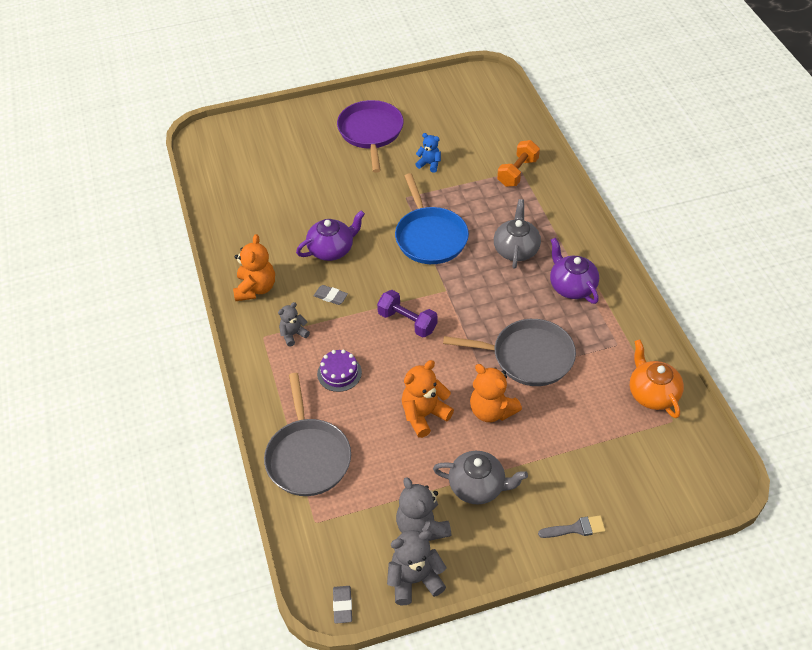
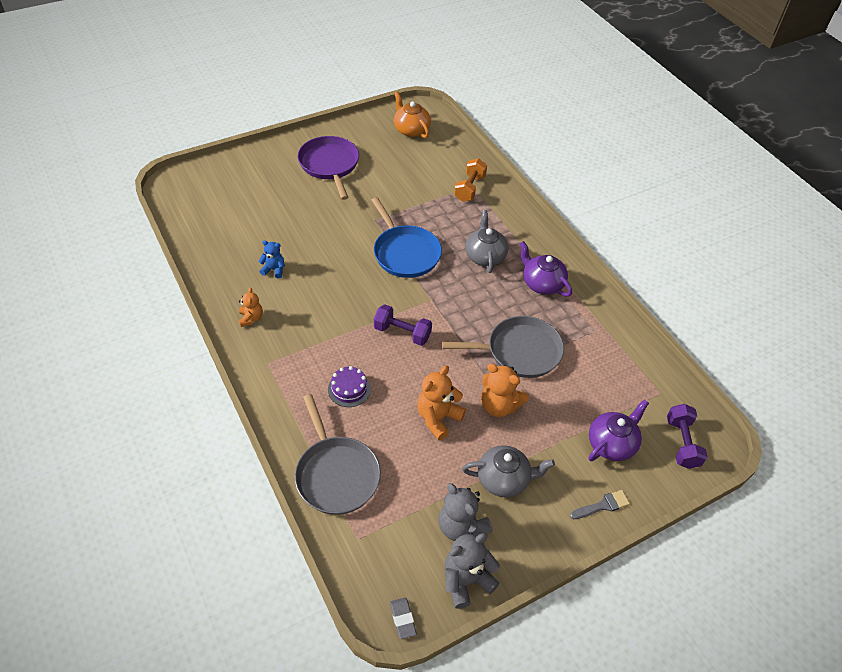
camera: 15 degrees left, 0 degrees up
orange teddy bear [233,234,275,301] -> orange teddy bear [239,287,263,327], size x0.60
grey teddy bear [278,302,310,346] -> none
purple teapot [296,210,365,261] -> purple teapot moved to [589,399,649,461]
grey eraser [314,285,348,305] -> none
blue teddy bear [415,133,441,173] -> blue teddy bear moved to [258,240,285,278]
orange teapot [630,340,684,418] -> orange teapot moved to [394,91,431,138]
none -> purple dumbbell [667,404,708,469]

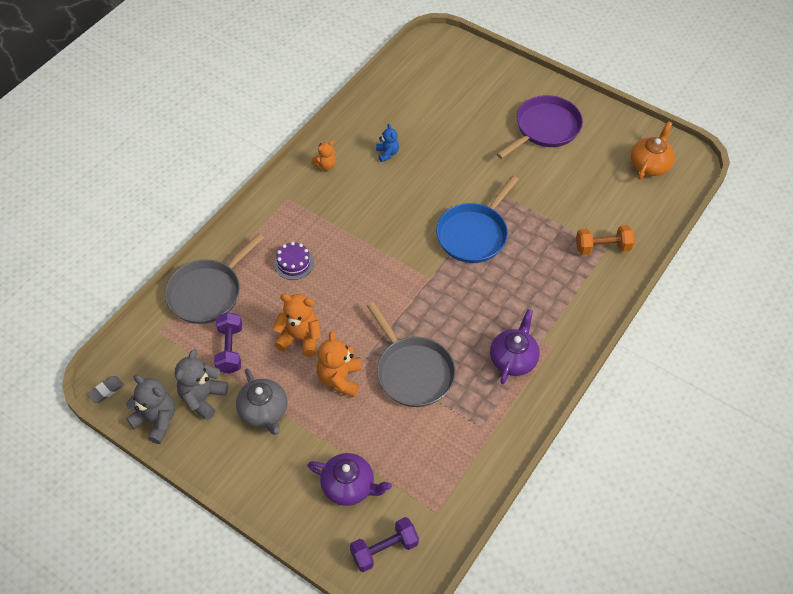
camera: 65 degrees right, 5 degrees up
purple dumbbell [374,305,432,346] -> purple dumbbell moved to [214,312,242,374]
grey teapot [465,210,508,273] -> none
grey brush [570,490,630,519] -> none

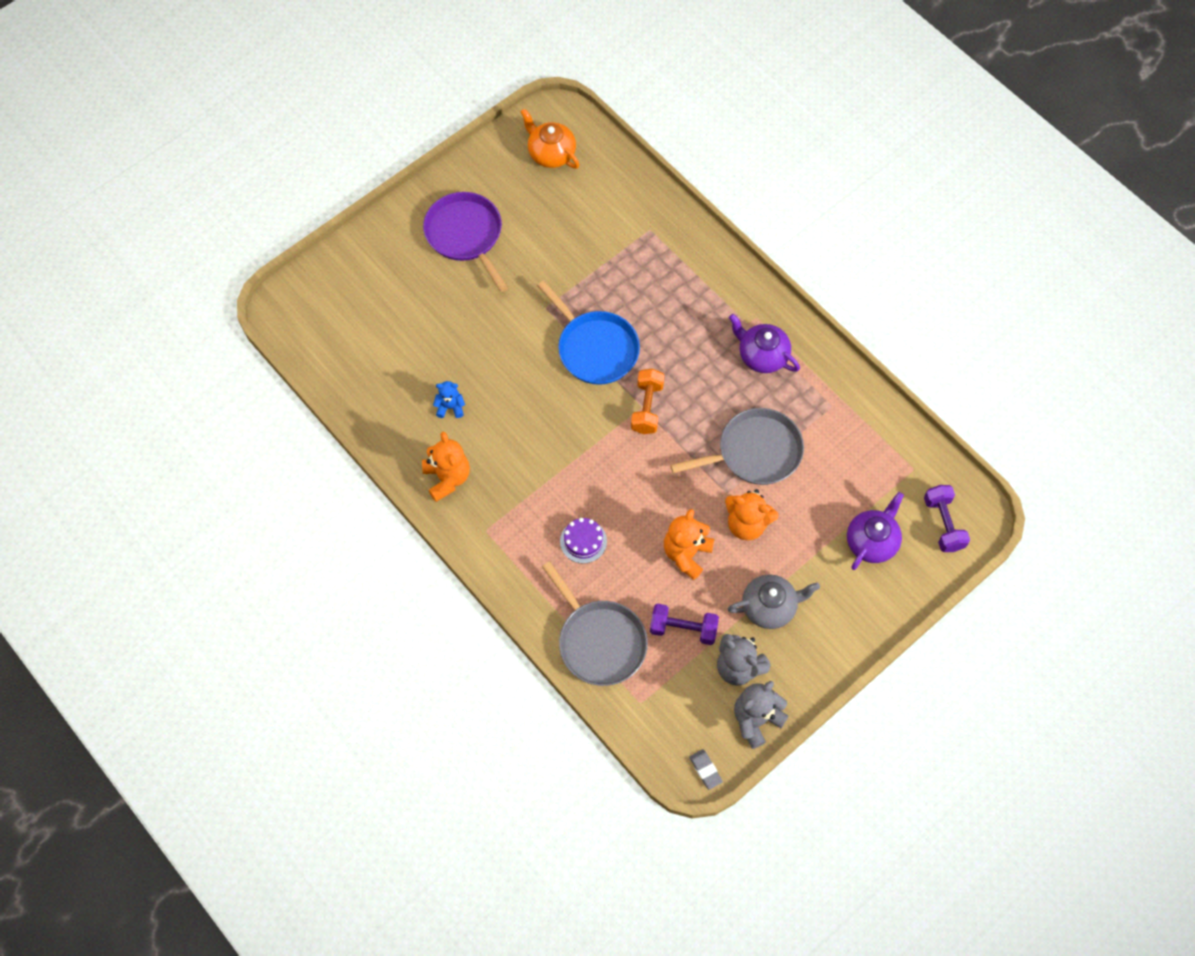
camera: 75 degrees left, 10 degrees up
orange teddy bear [311,141,336,170] -> orange teddy bear [422,432,470,502], size x1.66
orange dumbbell [576,225,635,255] -> orange dumbbell moved to [631,369,665,434]

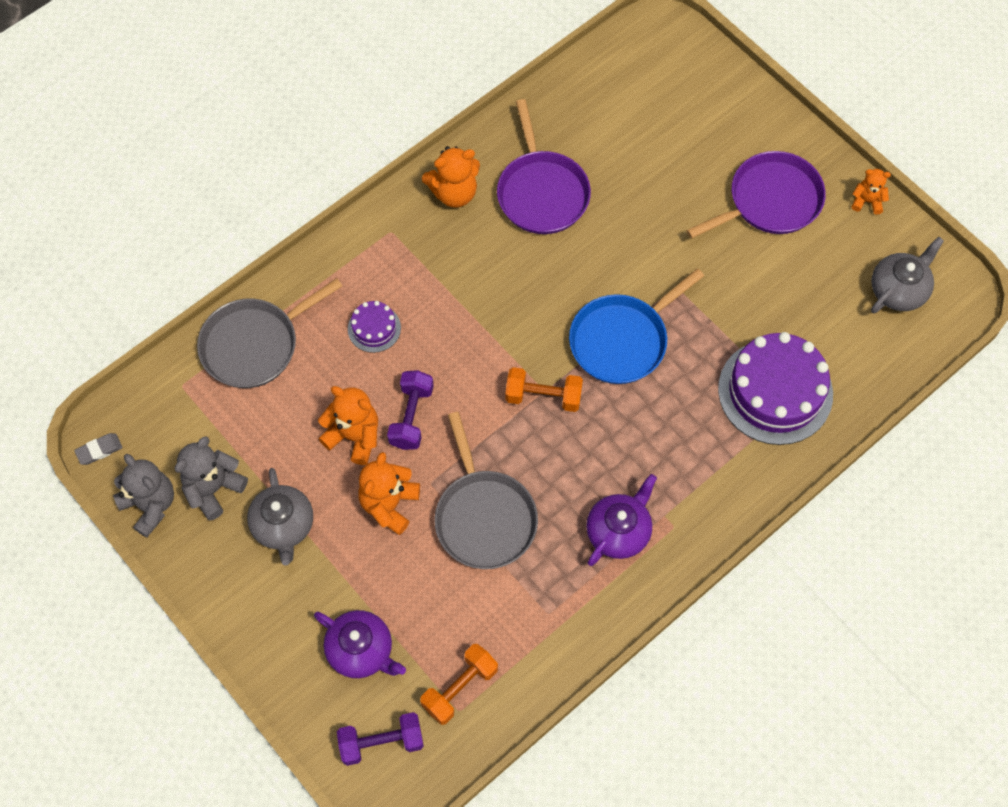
camera: 90 degrees right, 0 degrees up
blue teddy bear [433,381,465,418] -> purple pan [497,99,591,234]
orange teapot [520,108,579,169] -> grey teapot [871,237,944,313]
purple dumbbell [650,603,719,645] -> purple dumbbell moved to [387,370,434,450]
none -> orange dumbbell [420,644,498,725]
none -> purple cake [718,332,833,445]
none -> orange teddy bear [852,169,891,215]

